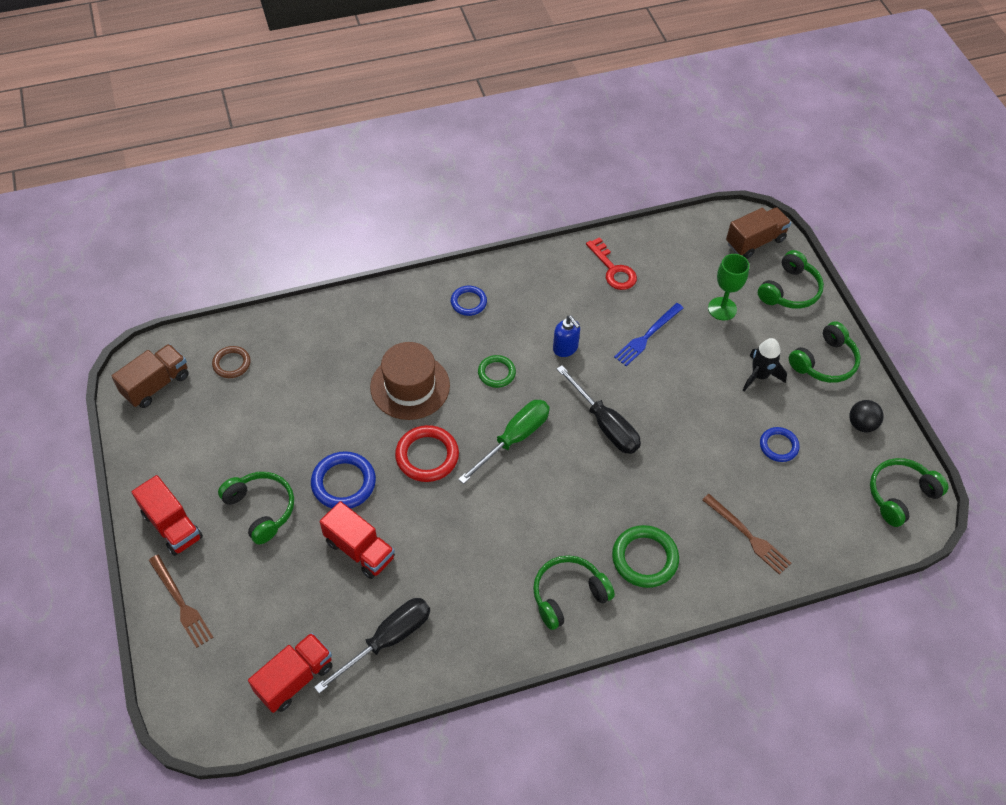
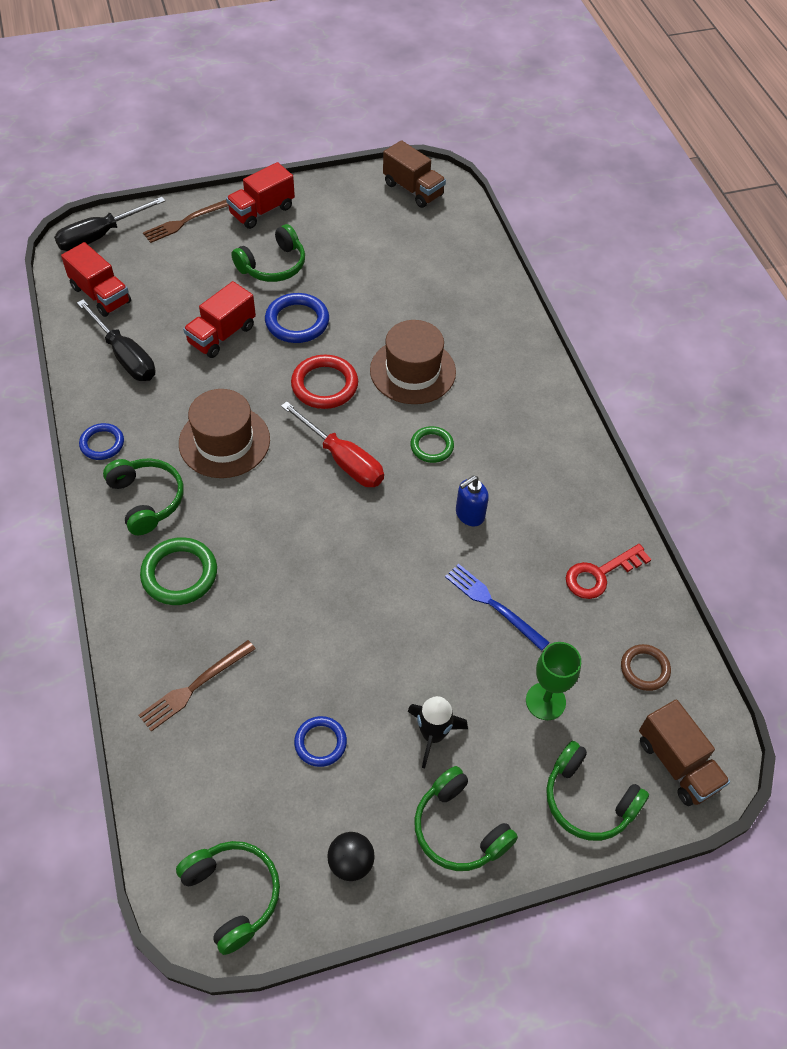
camera: 90 degrees right, 0 degrees up
brown ring [212,346,251,378] -> brown ring moved to [621,644,671,691]
blue ring [451,286,487,316] -> blue ring moved to [79,423,124,460]
green screwdriver [458,400,550,484] -> red screwdriver [281,401,384,487]
black screwdriver [557,365,641,454] -> black screwdriver moved to [54,197,166,251]
none -> brown hat [179,389,270,478]

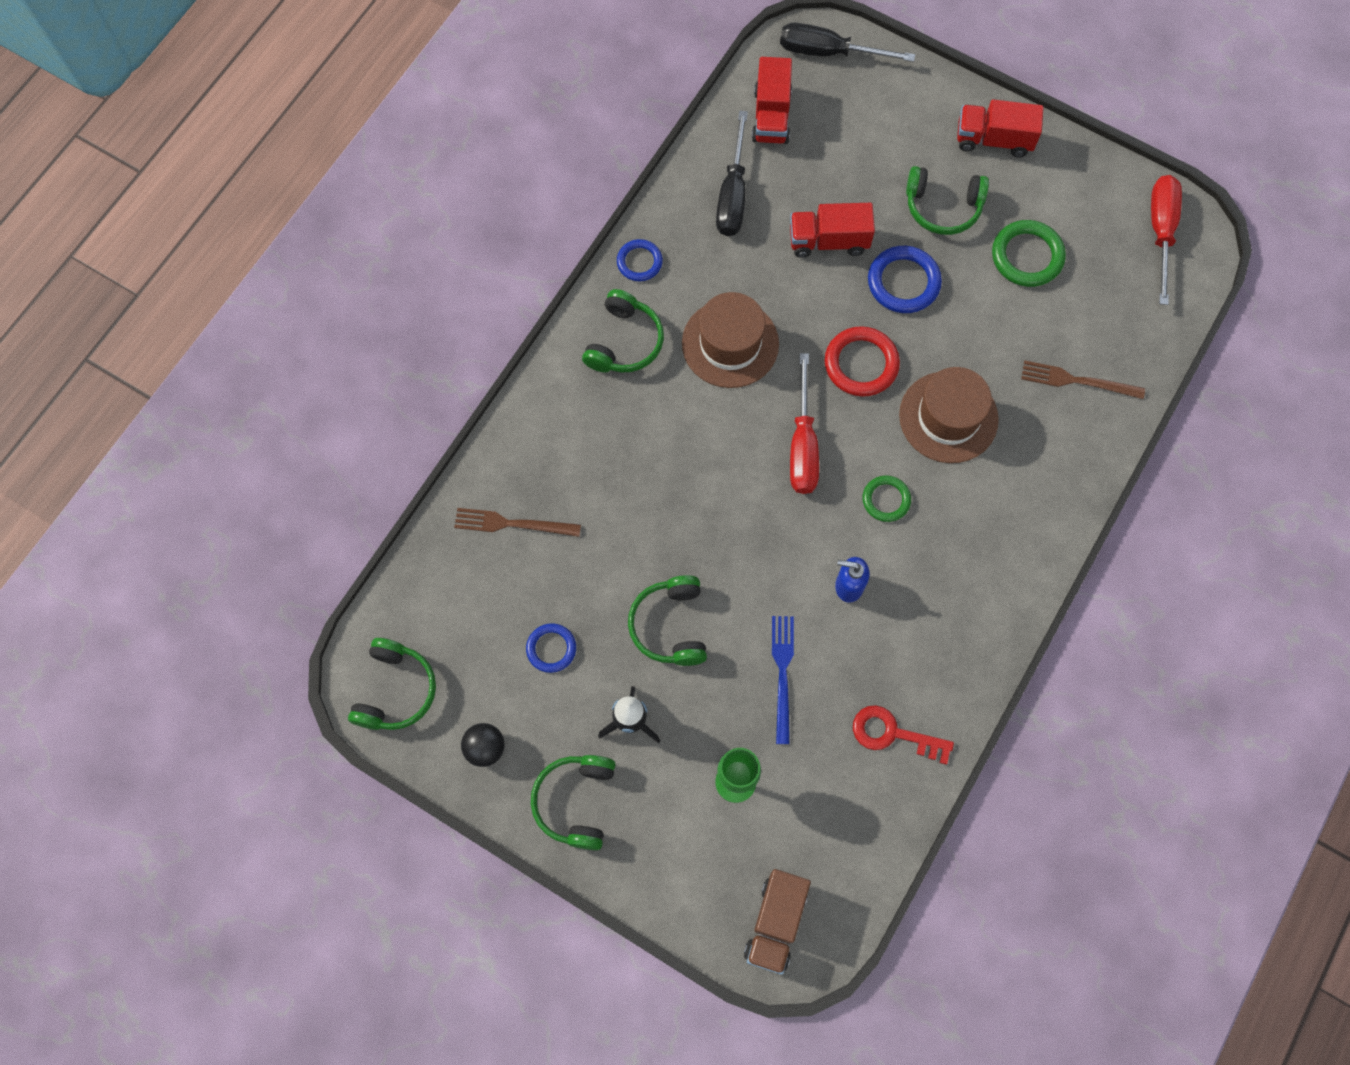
camera: 50 degrees right, 15 degrees up
green ring [140,537,217,605] -> green ring moved to [992,220,1066,287]
brown fork [143,200,228,243] -> brown fork moved to [1021,361,1145,399]
brown truck [383,140,446,208] -> red screwdriver [1151,175,1182,305]
green headphones [546,741,649,841] -> green headphones moved to [628,575,707,666]
brown ring [621,644,671,691] -> none

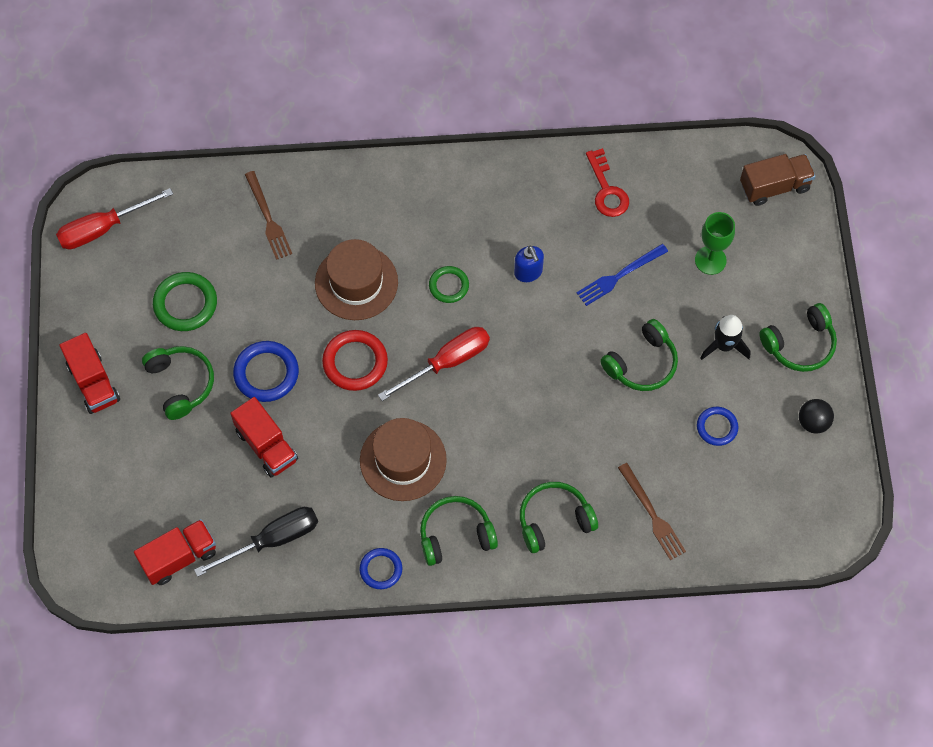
camera: 125 degrees left, 5 degrees down
green headphones [348,638,436,730] -> green headphones moved to [520,482,598,553]
black screwdriver [780,23,915,62] -> none

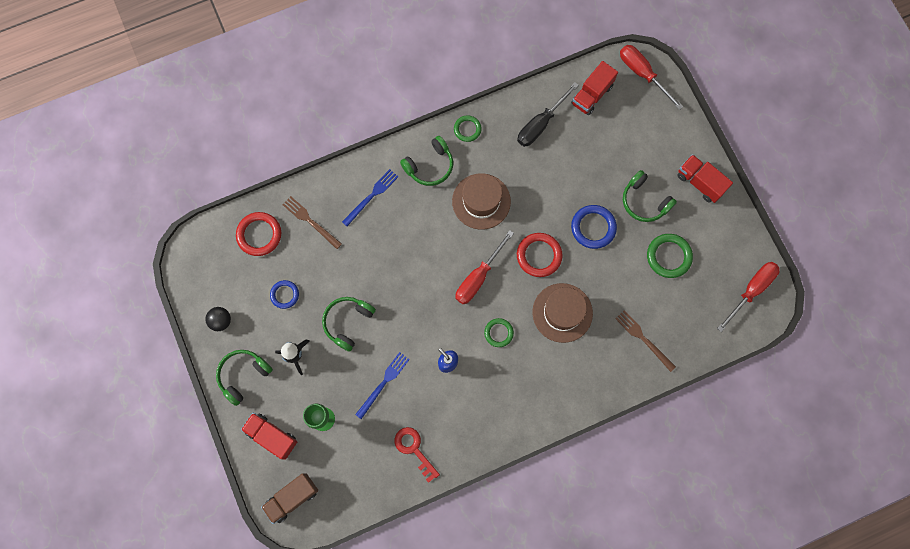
camera: 160 degrees right, 10 degrees up
red truck [230,397,298,477] -> red truck moved to [241,413,298,460]
blue ring [360,548,402,589] -> green ring [454,115,482,142]
green headphones [520,482,598,553] -> blue fork [342,169,398,226]
none -> red ring [236,212,281,256]
none -> red screwdriver [620,45,683,110]

